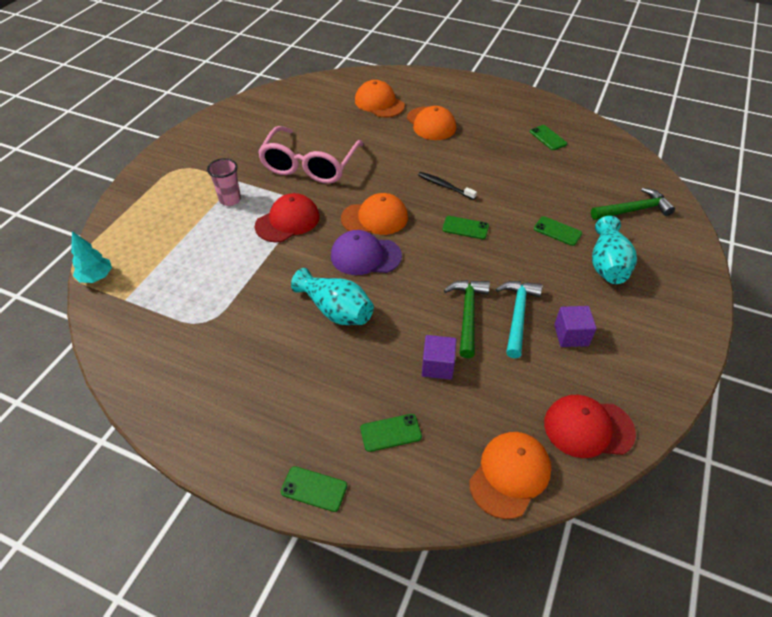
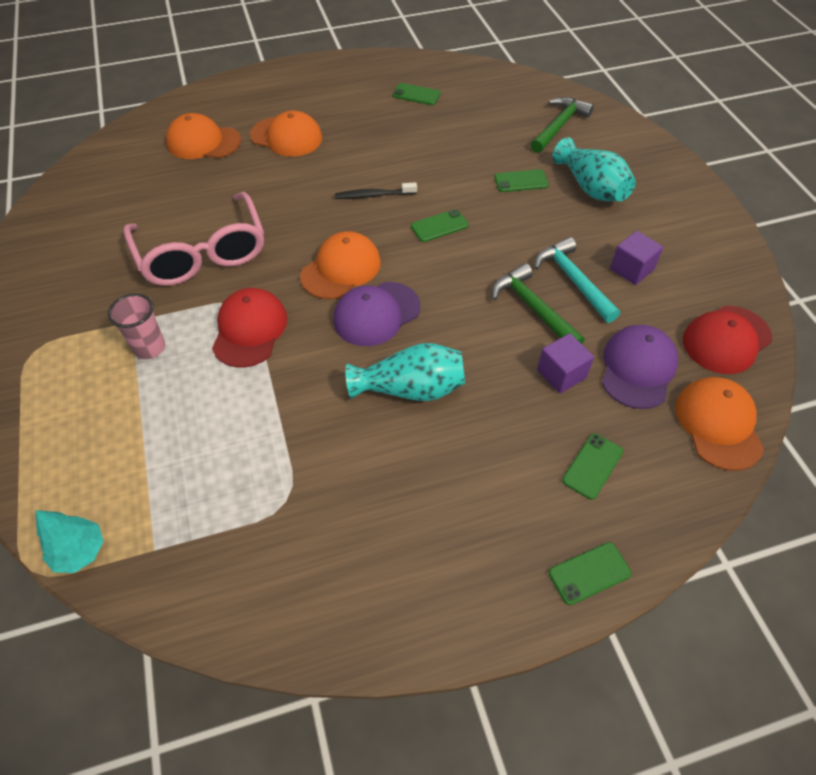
camera: 40 degrees left, 5 degrees up
none -> purple cap [602,325,678,409]

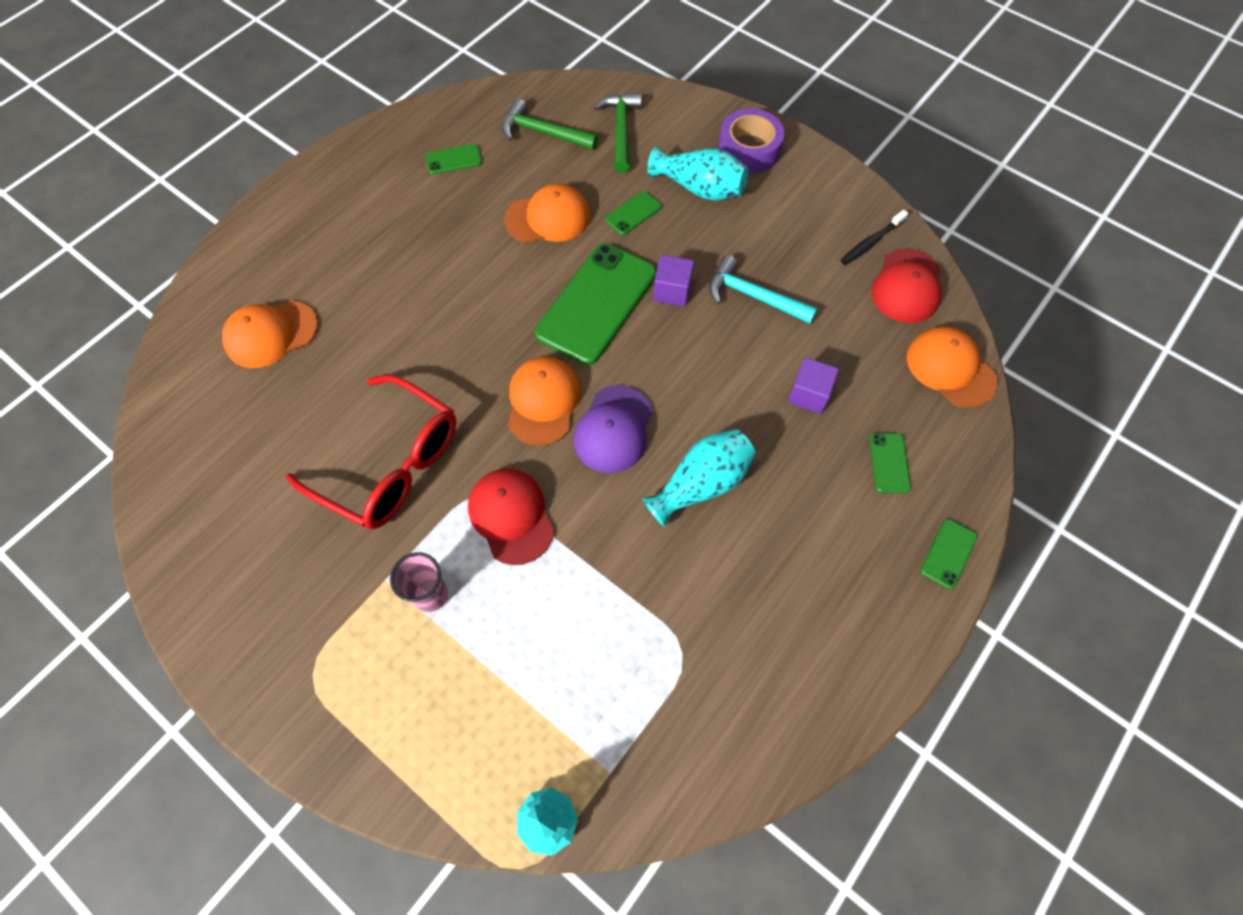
camera: 35 degrees left, 10 degrees up
pink glasses [123,192,264,286] -> red glasses [286,375,456,530]
orange cap [250,111,322,157] -> orange cap moved to [504,184,590,243]
black toothbrush [335,182,417,199] -> black toothbrush moved to [840,210,908,265]
green phone [411,209,469,242] -> green phone [535,243,656,365], size x2.29
green hammer [492,263,585,344] -> green hammer moved to [502,99,598,150]
purple cap [602,325,678,409] -> none
purple cube [610,231,663,285] -> purple cube moved to [653,255,694,306]
none -> purple tape [718,109,784,173]

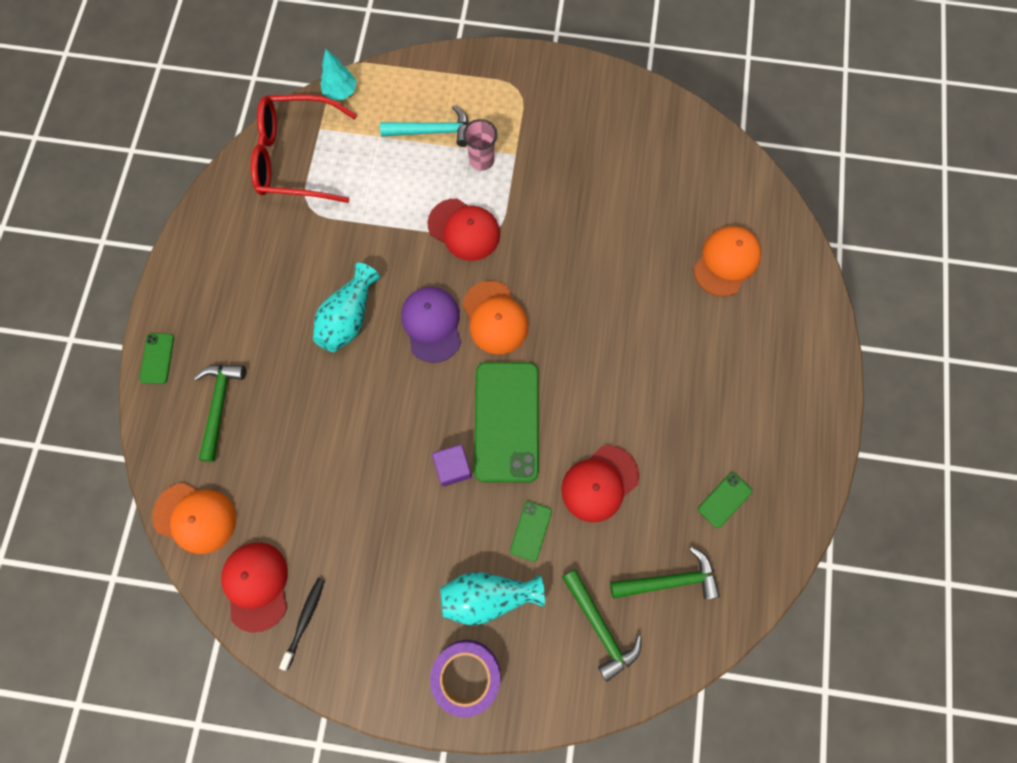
camera: 150 degrees right, 10 degrees up
red glasses [286,375,456,530] -> red glasses moved to [251,95,357,203]
orange cap [504,184,590,243] -> red cap [561,445,639,522]
turquoise hammer [709,255,817,324] -> turquoise hammer moved to [380,105,469,147]
purple cube [788,357,839,414] -> none
green phone [869,433,911,493] -> green hammer [194,364,246,462]

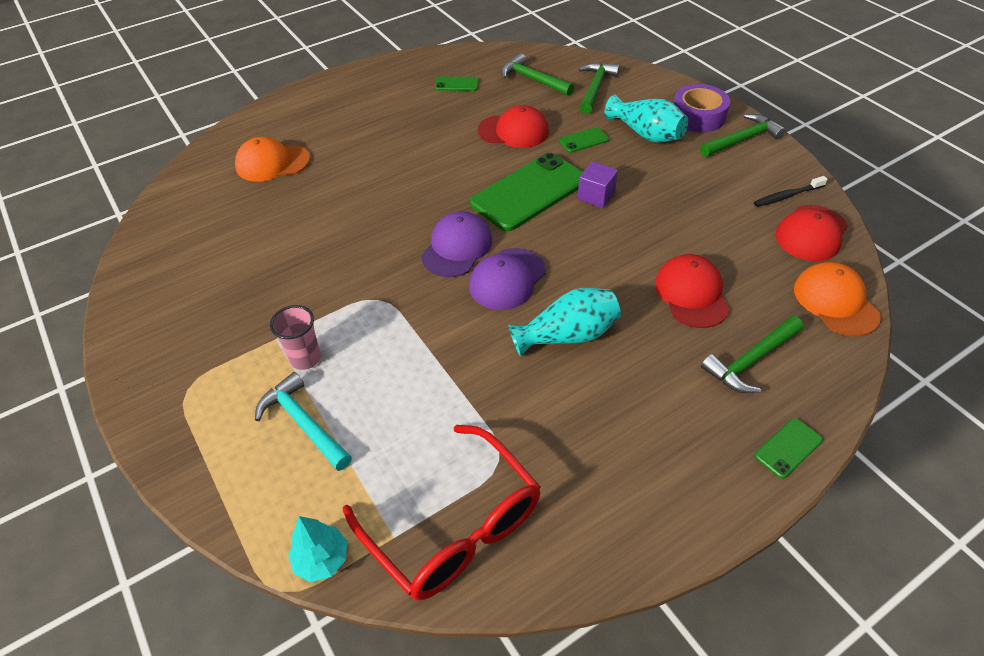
camera: 130 degrees left, 25 degrees down
red cap [427,199,500,261] -> red cap moved to [655,254,730,328]
orange cap [463,281,528,354] -> purple cap [421,211,492,277]
none -> green hammer [700,114,786,157]

